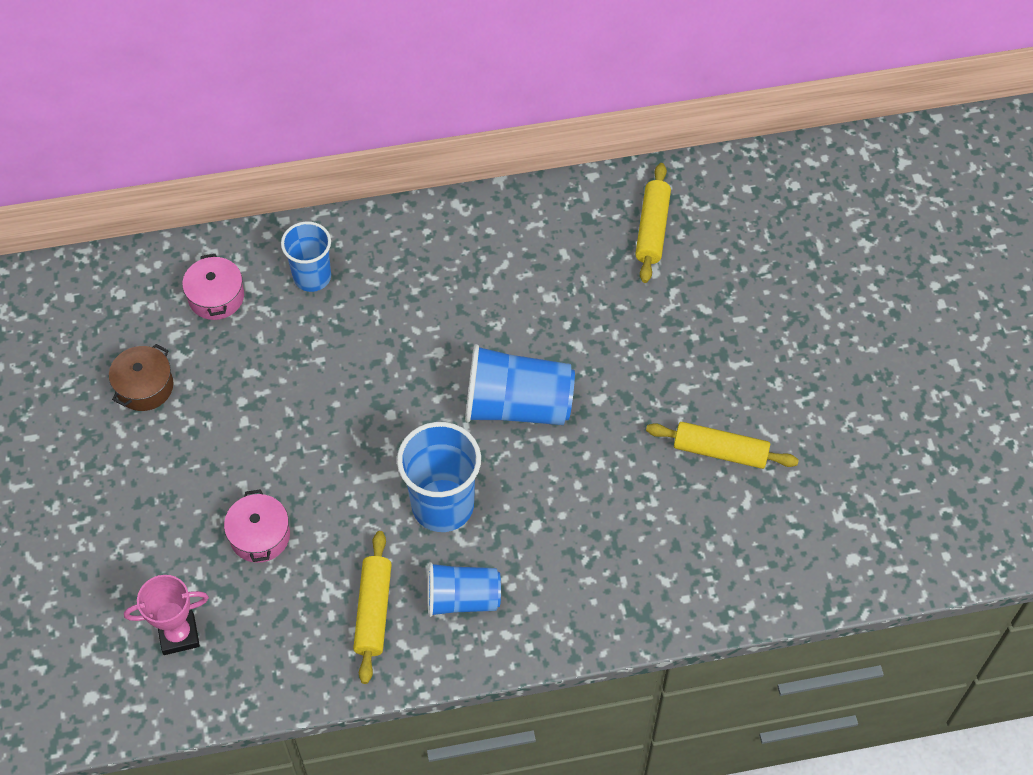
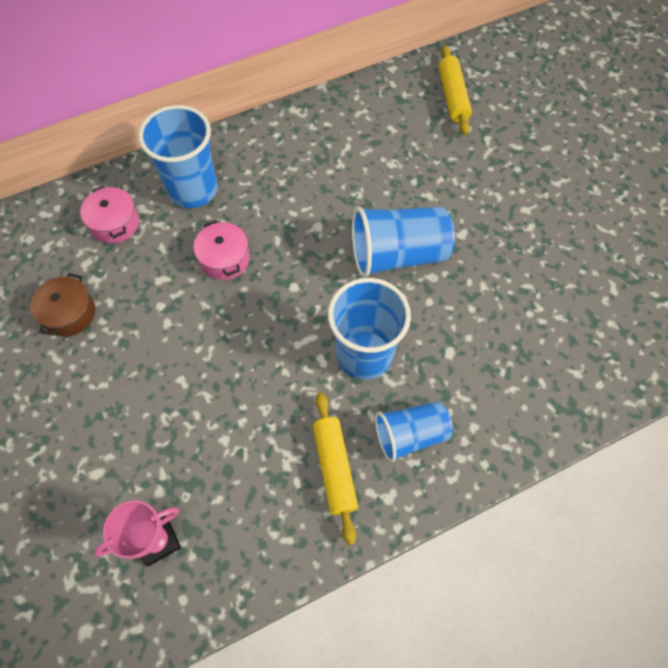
camera: 15 degrees left, 5 degrees up
pink pot [224,489,290,563] -> pink pot moved to [193,220,250,280]
blue cup [281,221,331,292] -> blue cup [138,105,218,208], size x1.53
yellow rolling pin [646,422,799,469] -> none

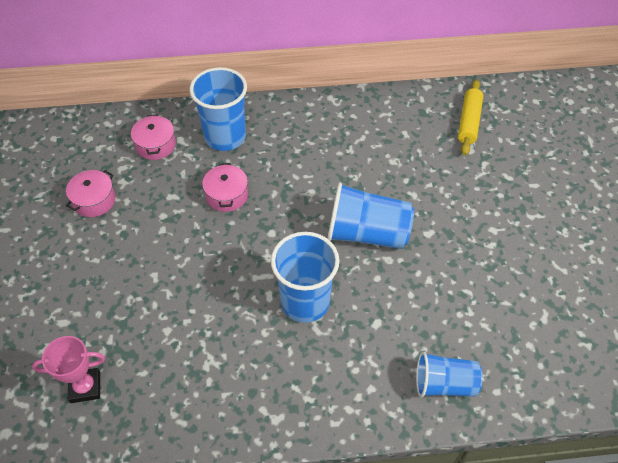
camera: 20 degrees right, 10 degrees down
brown pot [30,273,95,337] -> pink pot [66,170,115,217]
yellow rolling pin [313,392,358,545] -> none
blue cup [375,401,453,462] -> blue cup moved to [416,352,483,397]

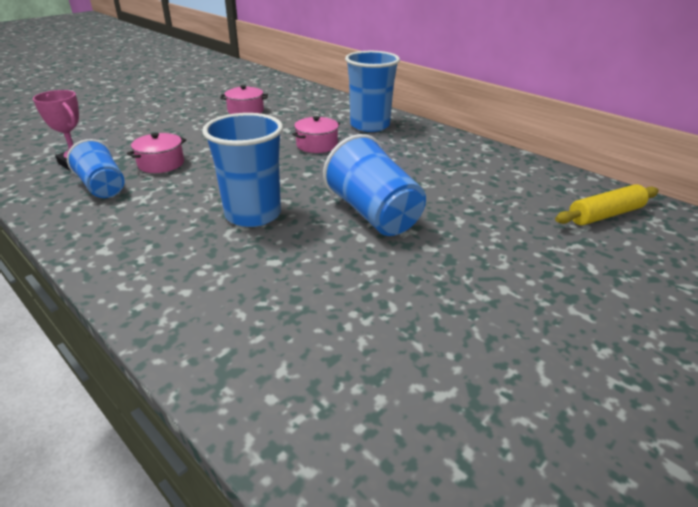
camera: 50 degrees right, 20 degrees down
pink pot [131,114,176,160] -> pink pot moved to [127,133,186,173]
blue cup [416,352,483,397] -> blue cup moved to [67,139,124,198]

